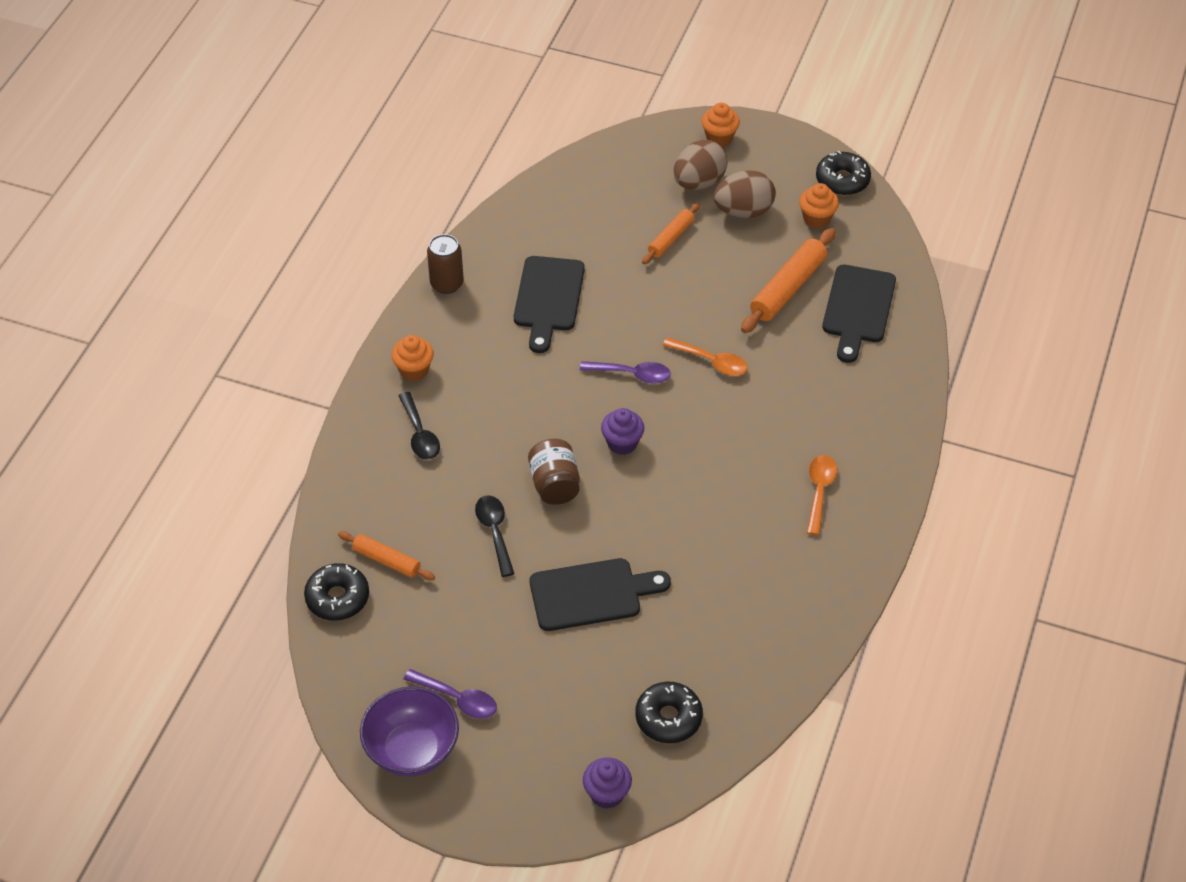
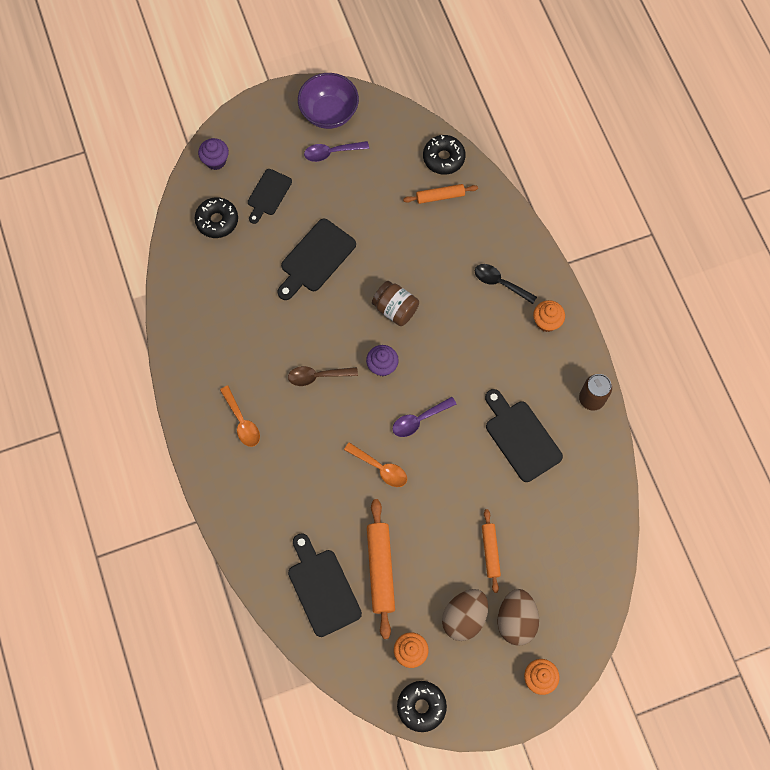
camera: 140 degrees right, 20 degrees up
black spoon [475,495,515,577] -> none
orange spoon [663,337,748,376] -> orange spoon turned 135 degrees counterclockwise [344,442,407,487]
none -> black cutting board [248,169,292,224]
none -> brown spoon [288,366,358,386]

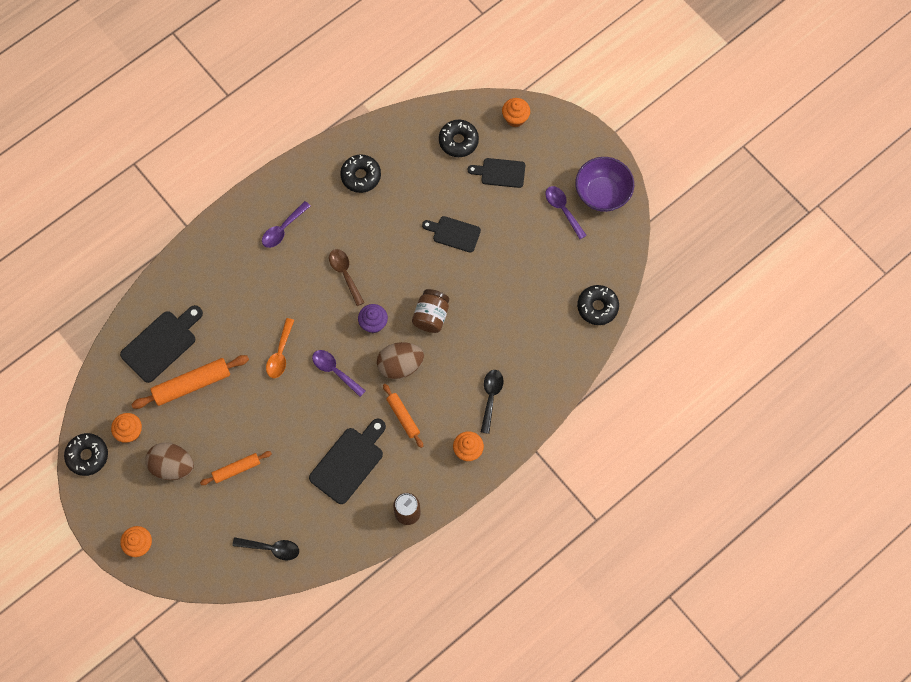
camera: 70 degrees right, 0 degrees up
purple cupcake [198,138,229,170] -> orange cupcake [502,98,530,127]
orange spoon [220,386,260,447] -> purple spoon [262,201,310,248]
black cutting board [277,219,356,300] -> black cutting board [422,216,481,253], size x0.65
orange rolling pin [403,184,478,204] -> orange rolling pin moved to [383,384,423,448]
brown egg [498,589,539,646] -> brown egg moved to [377,342,424,379]
none -> black spoon [232,537,299,561]
none -> black donut [340,154,381,193]

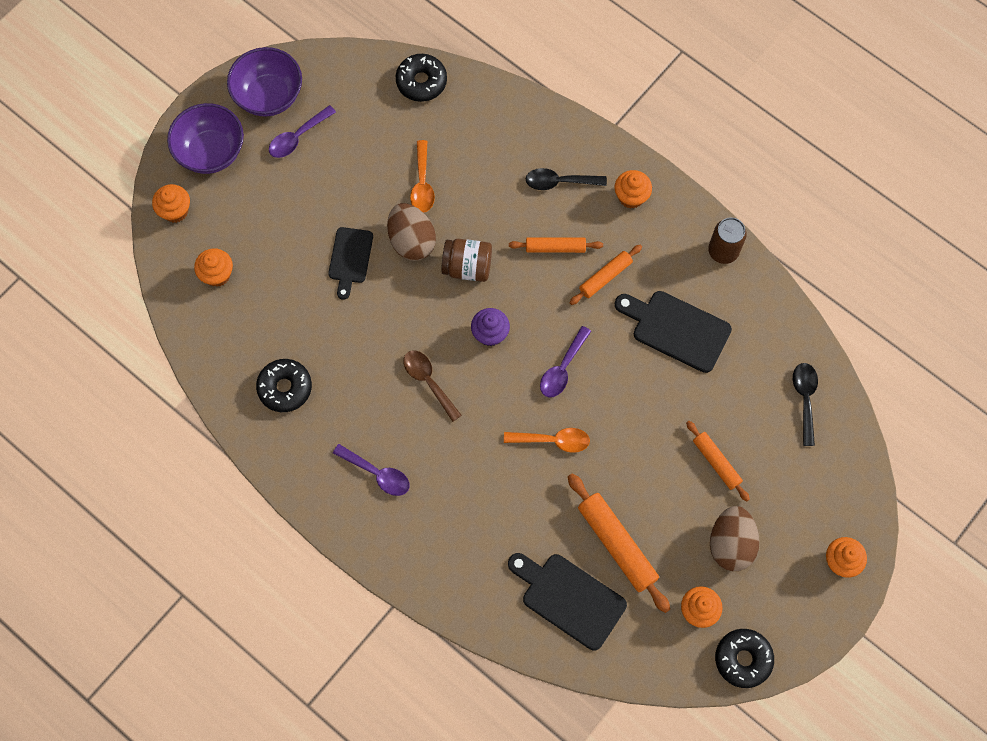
camera: 100 degrees left, 0 degrees up
brown spoon [329,249,365,306] -> brown spoon turned 90 degrees clockwise [403,351,462,422]
brown egg [377,342,424,379] -> brown egg moved to [387,203,436,261]
black donut [439,120,479,157] -> orange cupcake [194,248,233,287]
black cutting board [468,158,525,188] -> none
none -> purple bowl [167,103,244,174]
none -> orange spoon [410,140,435,213]
none -> orange rolling pin [509,237,603,253]

